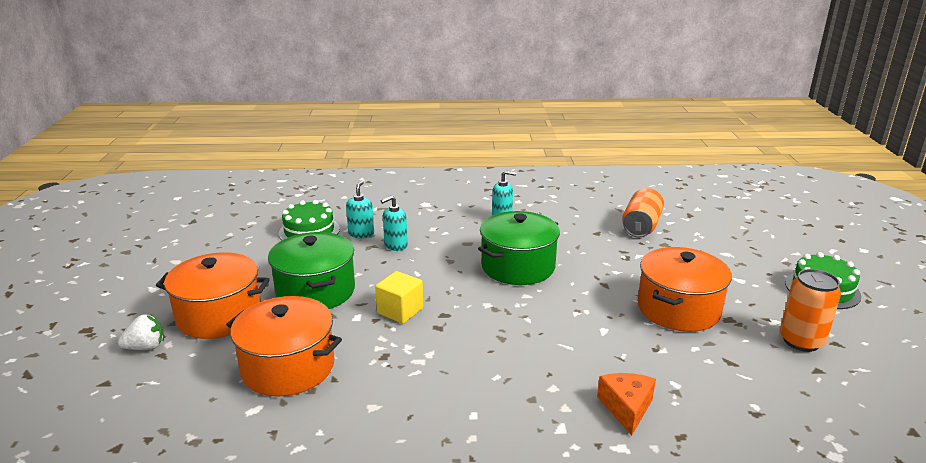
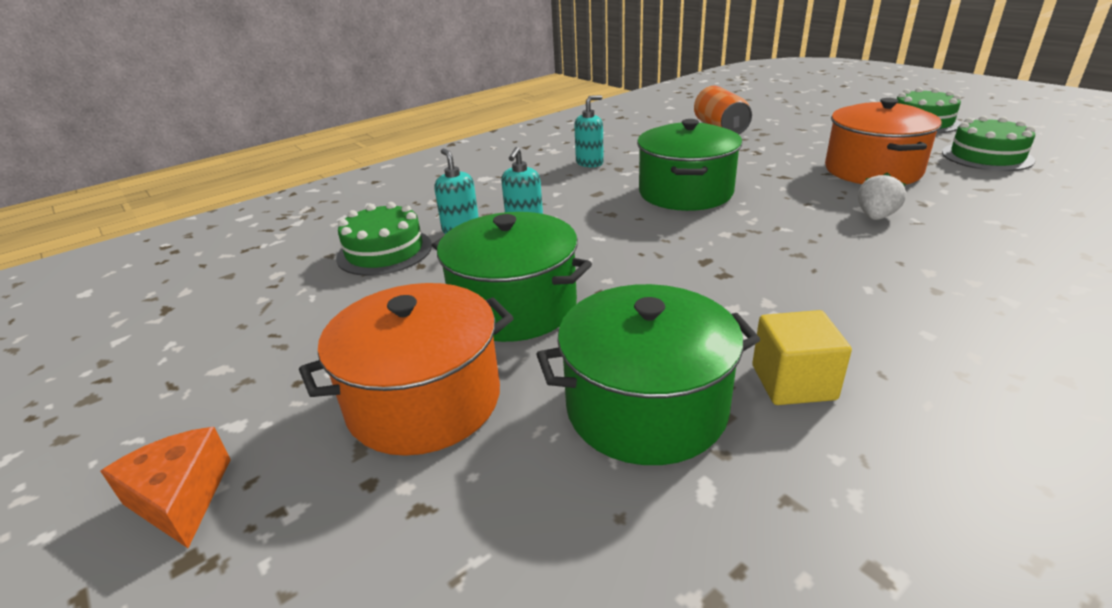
camera: 35 degrees left, 5 degrees up
white strawberry [118,314,164,350] -> white strawberry moved to [858,172,906,220]
orange pot [226,296,342,397] -> green pot [537,284,760,465]
yellow cube [375,271,423,324] -> yellow cube moved to [752,310,852,405]
orange cheese [597,373,656,436] -> orange cheese moved to [100,427,231,548]
orange can [780,269,841,352] -> green cake [942,116,1036,171]

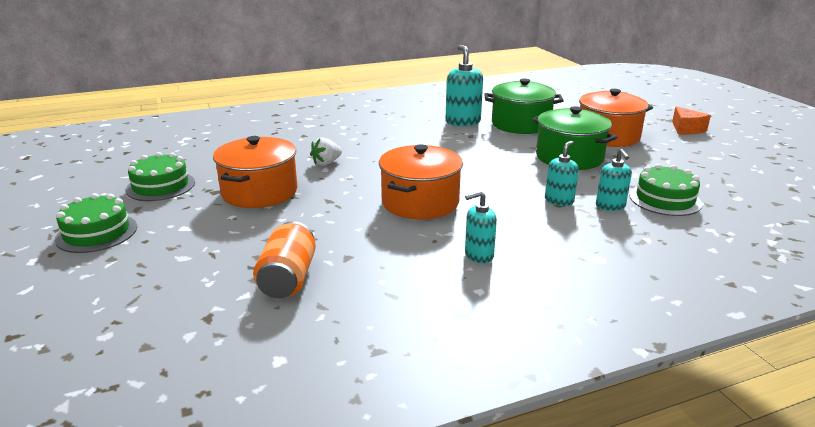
camera: 165 degrees left, 5 degrees down
green pot [637,119,742,211] -> orange pot [379,144,463,219]
yellow cube [752,310,852,405] -> turquoise soap dispenser [445,45,483,126]

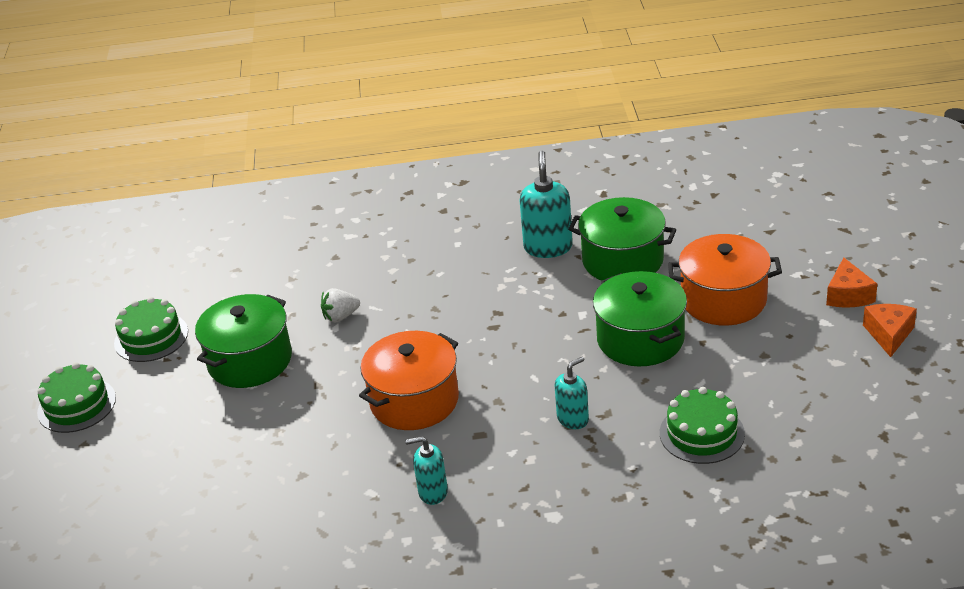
camera: 20 degrees right, 10 degrees up
orange pot [213,136,298,208] -> green pot [195,294,292,388]
orange can [253,221,316,298] -> none
turquoise soap dispenser [596,149,632,211] -> none
none -> orange cheese [863,304,917,357]

